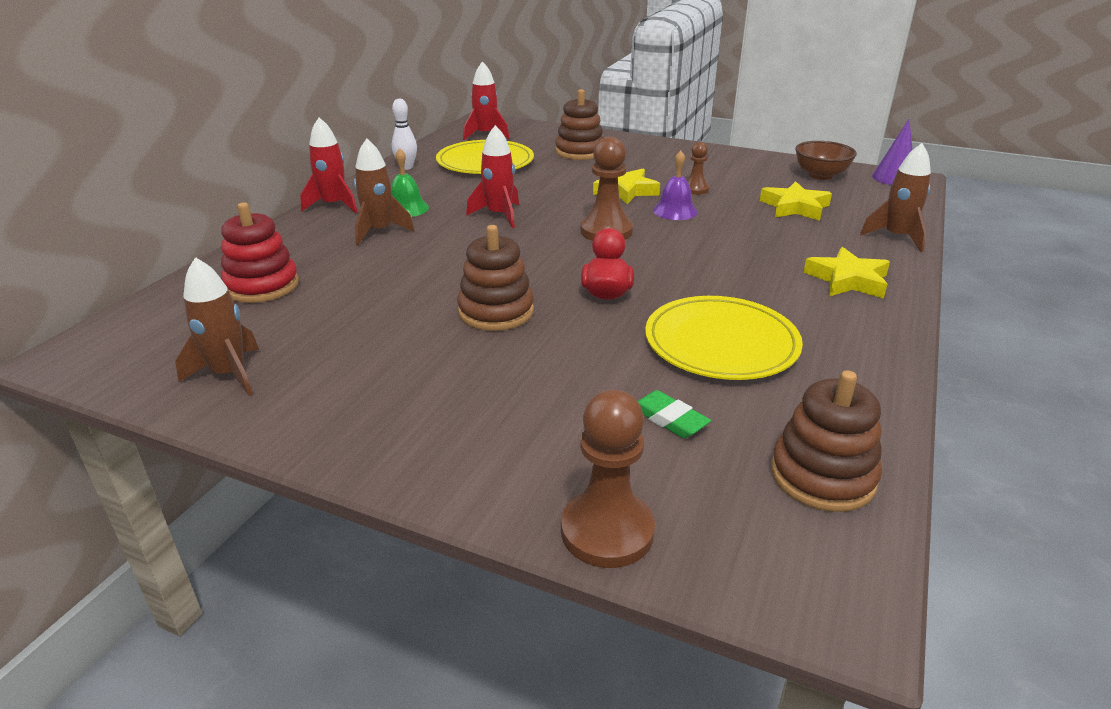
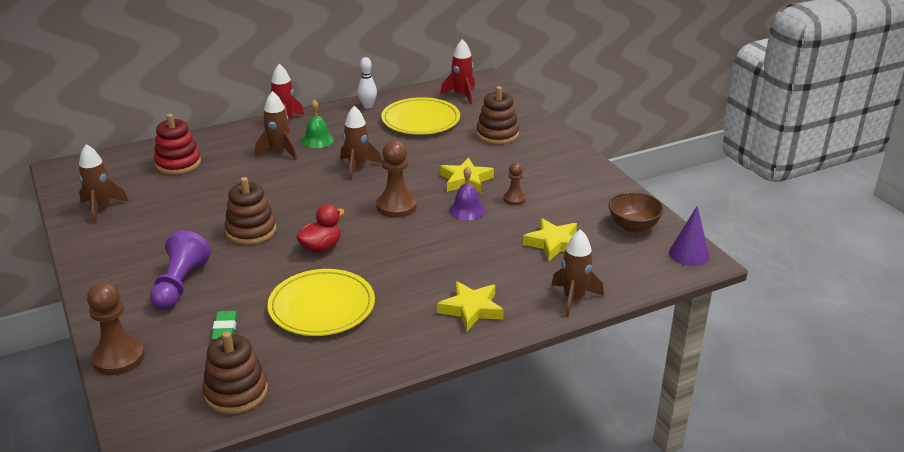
camera: 40 degrees right, 0 degrees up
red rocket [466,125,519,228] -> brown rocket [340,106,382,180]
none -> purple pawn [150,230,211,310]

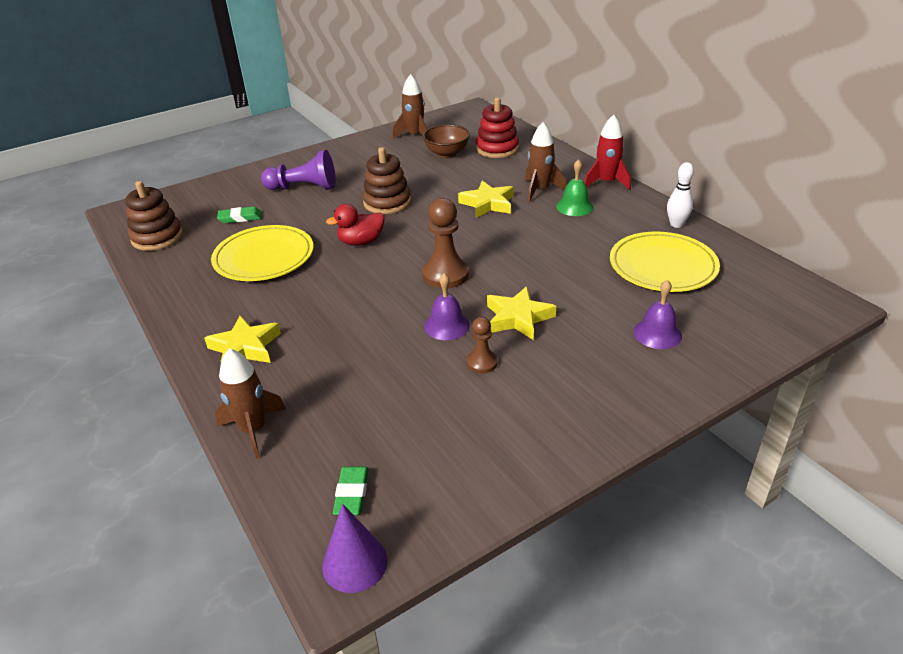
camera: 85 degrees right, 5 degrees up
brown pawn [87,282,145,375] -> none
red duck [296,204,345,253] -> red duck turned 120 degrees clockwise [326,204,385,246]
brown rocket [340,106,382,180] -> none
red rocket [440,39,475,104] -> none
brown stacking toy [476,86,519,144] -> purple bell [633,280,682,349]
yellow star [523,218,577,261] -> yellow star moved to [458,181,514,218]
brown bowl [608,192,664,233] -> brown bowl moved to [423,125,470,158]
none -> green eraser [333,467,369,515]

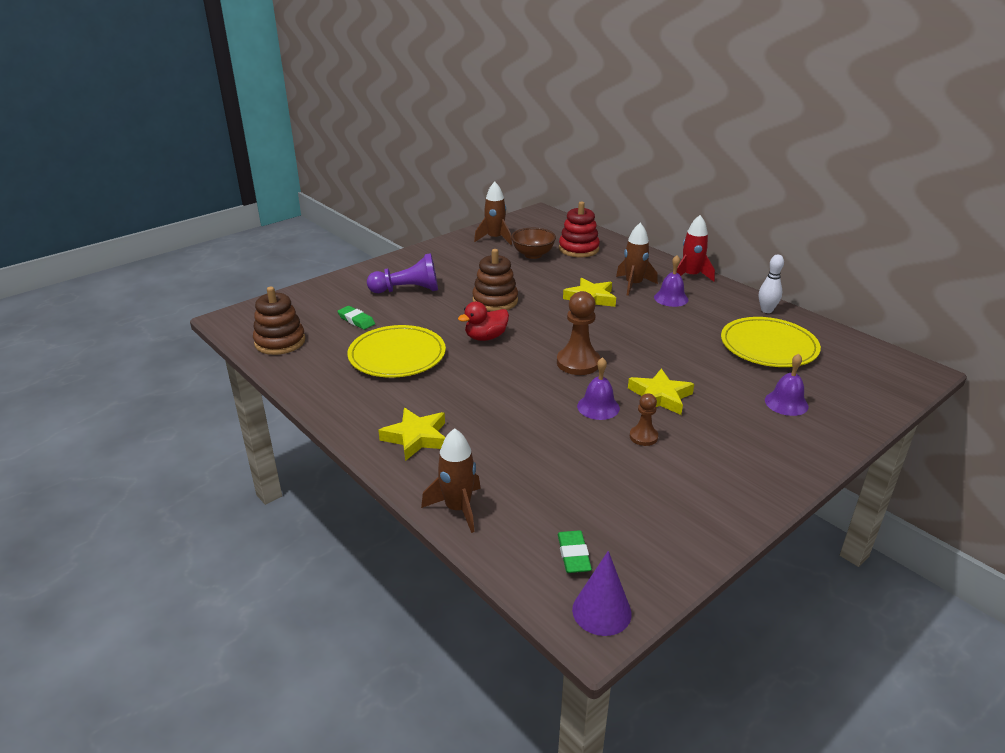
camera: 10 degrees left, 5 degrees down
green eraser [217,207,261,223] -> green eraser turned 60 degrees clockwise [337,306,375,330]
green bell [556,159,594,216] -> purple bell [654,255,689,307]

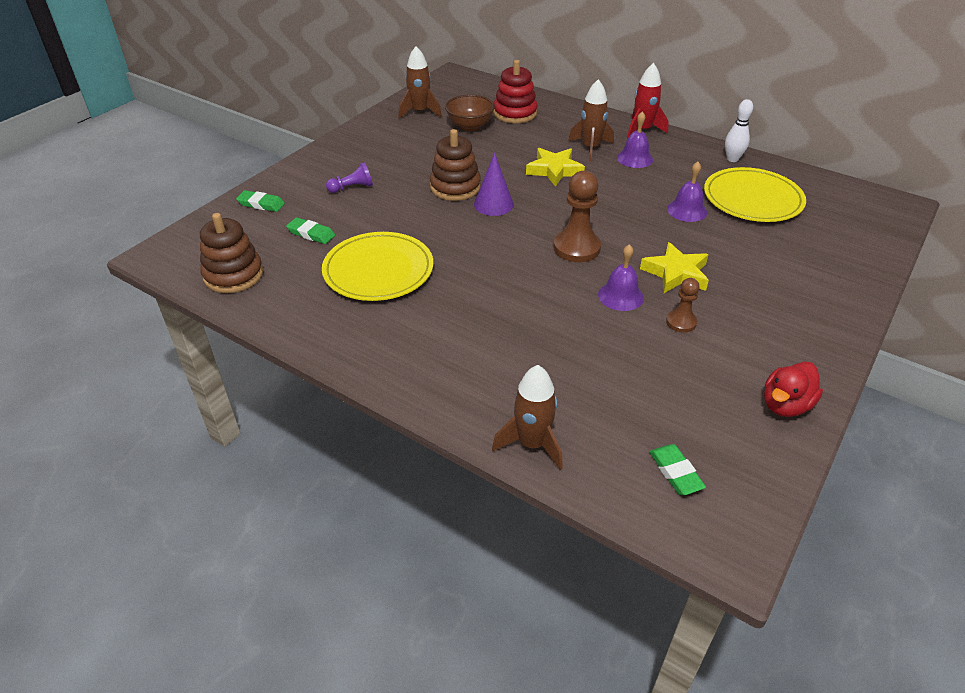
camera: 15 degrees left, 10 degrees up
purple pawn [367,253,438,293] -> purple pawn [326,162,373,193], size x0.57
yellow star [378,408,445,461] -> none
red duck [458,302,509,341] -> red duck moved to [764,361,823,417]
purple cone [572,551,632,636] -> purple cone moved to [474,152,514,216]
purple bell [765,354,809,416] -> purple bell moved to [667,162,707,222]
none -> green eraser [236,190,285,212]

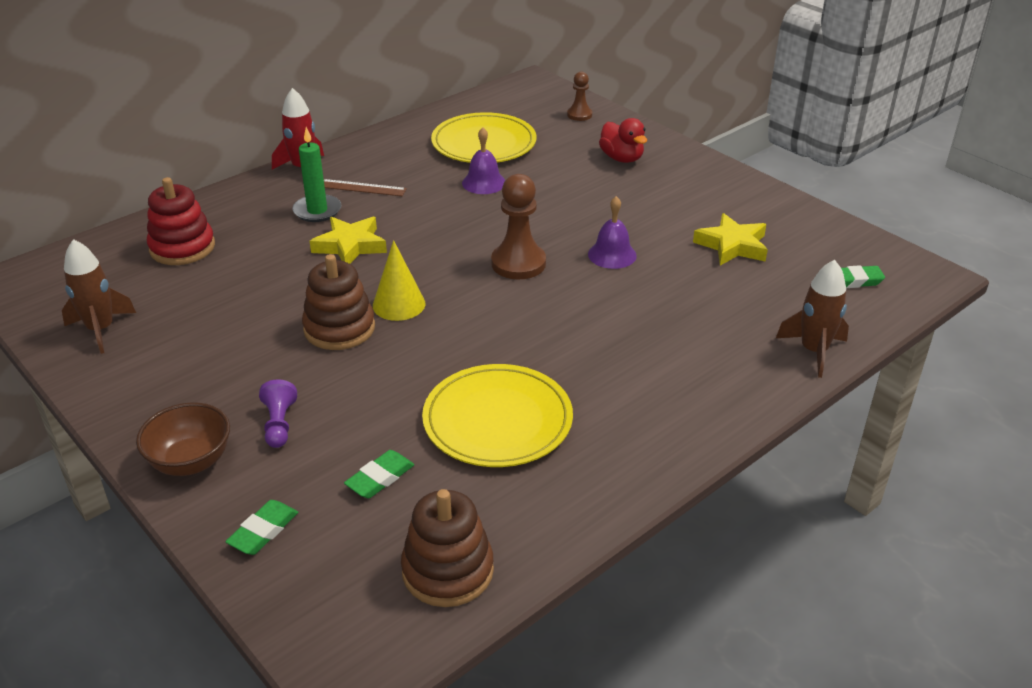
camera: 75 degrees left, 5 degrees down
brown bowl [445,95,495,131] -> brown bowl moved to [136,403,230,476]
purple cone [474,152,514,216] -> yellow cone [373,240,425,321]
brown rocket [568,79,614,161] -> green candle [292,127,341,222]
purple bell [617,111,653,168] -> brown ruler [324,179,407,196]
yellow star [640,242,709,293] -> yellow star moved to [693,213,768,266]
brown pawn [666,278,700,333] -> brown pawn moved to [567,71,592,121]
white bowling pin [725,99,753,162] -> none
red duck [764,361,823,417] -> red duck moved to [599,118,647,163]

